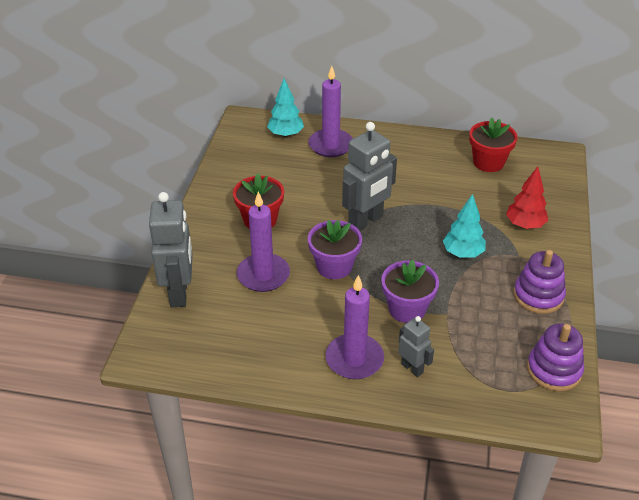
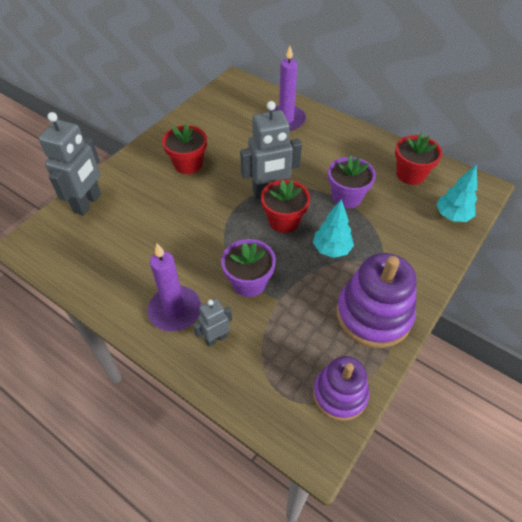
camera: 25 degrees right, 10 degrees up
purple candle [237,192,290,292] -> none
turquoise tree [267,78,304,138] -> turquoise tree moved to [436,164,477,222]
purple flower pot [308,220,362,279] -> purple flower pot moved to [328,156,376,208]
grey robot [398,316,434,377] -> grey robot turned 105 degrees counterclockwise [193,298,232,347]
red tree [506,166,548,229] -> none
purple stacking toy [513,250,566,314] -> purple stacking toy [336,253,417,348], size x1.54
none -> red flower pot [261,180,310,233]

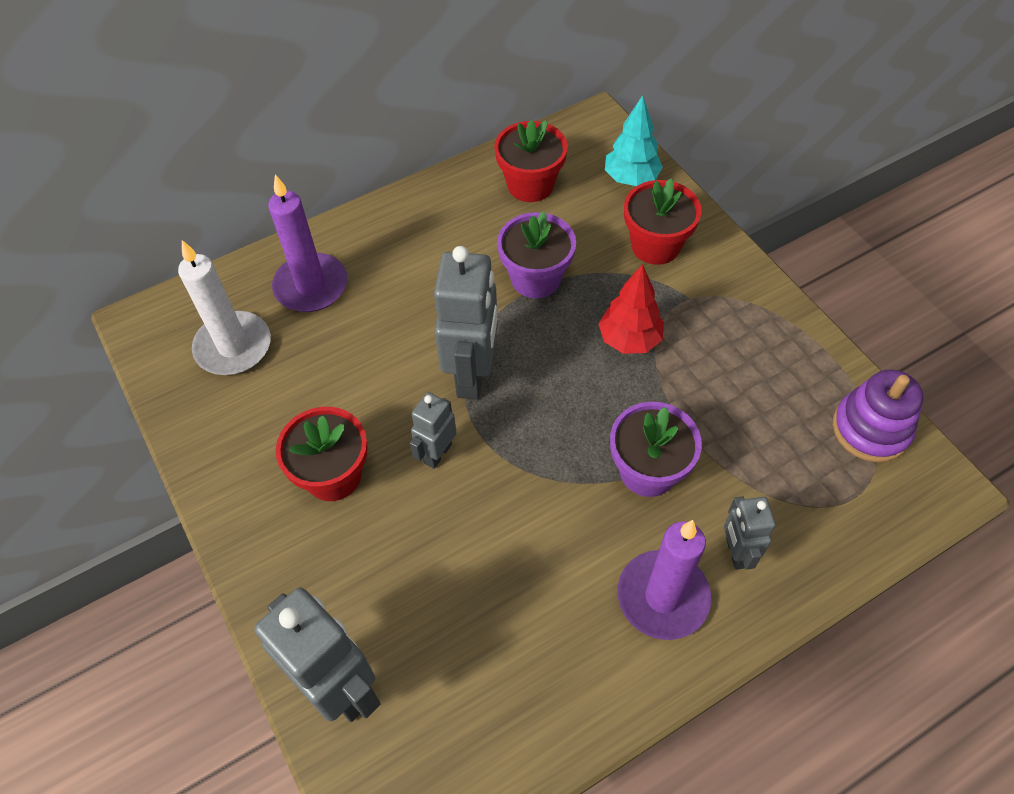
camera: 65 degrees left, 5 degrees up
red flower pot [261,180,310,233] -> red flower pot moved to [624,178,702,265]
turquoise tree [313,199,354,258] -> red tree [599,264,664,354]
purple stacking toy [336,253,417,348] -> none
none -> white candle [178,240,271,375]
none -> grey robot [410,392,457,469]

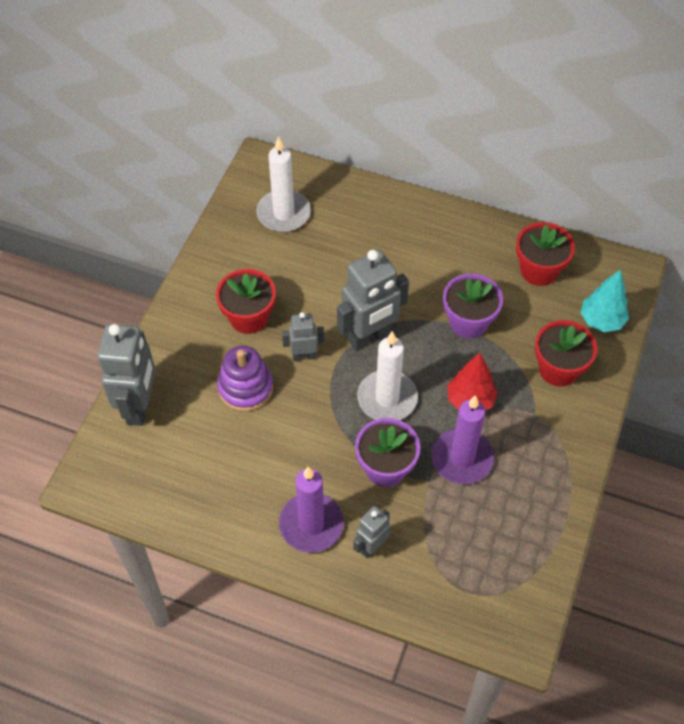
camera: 50 degrees right, 0 degrees up
purple candle [268,175,347,312] -> purple candle moved to [431,395,494,484]
purple stacking toy [833,369,923,462] -> purple stacking toy moved to [217,346,273,412]
none -> white candle [357,331,418,420]

